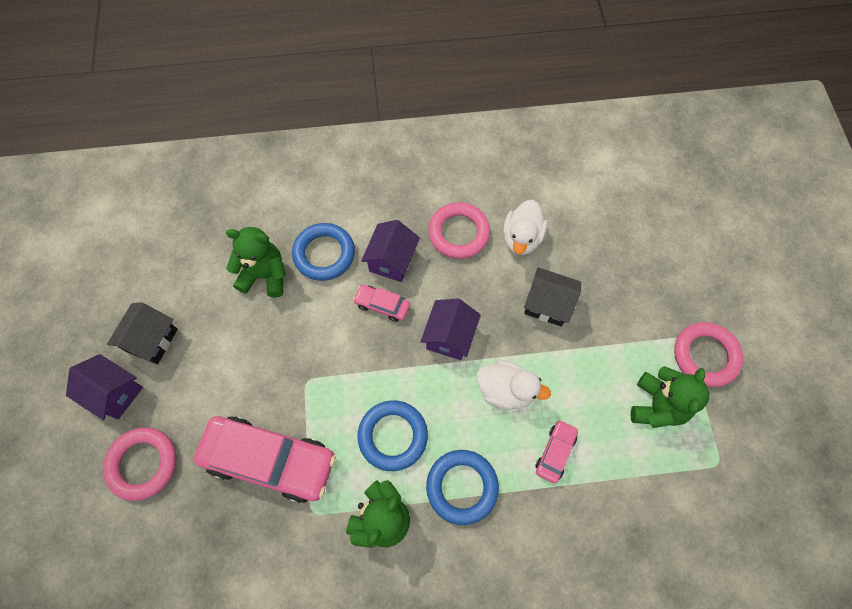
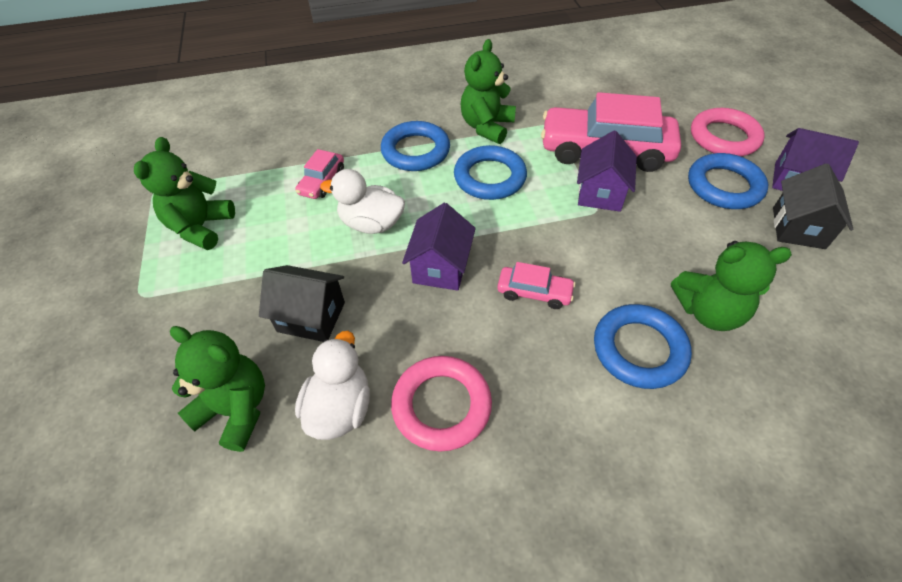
camera: 175 degrees right, 15 degrees down
purple house [361,220,420,282] -> purple house moved to [577,131,637,212]
pink ring [674,322,743,387] -> none
none -> green teddy bear [170,326,265,452]
none -> blue ring [688,153,768,209]

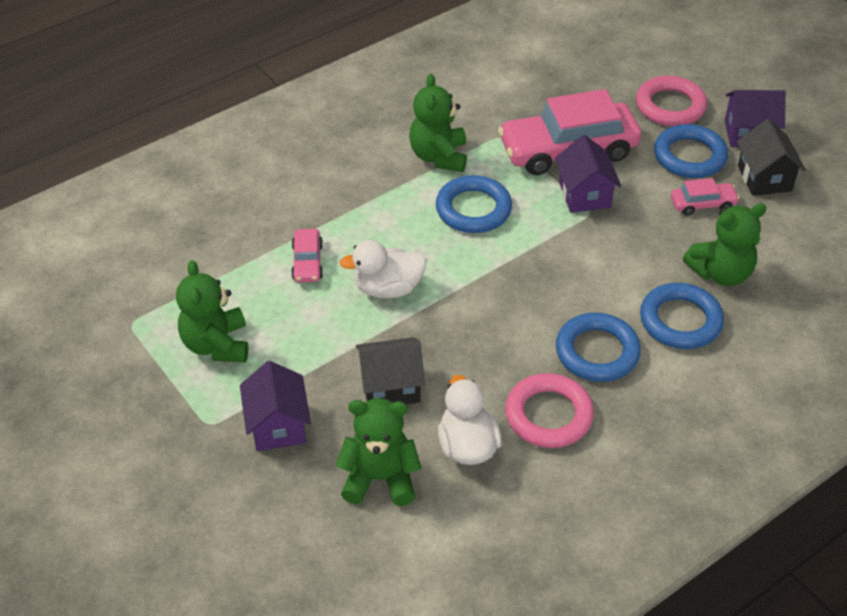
camera: 25 degrees left, 5 degrees down
blue ring [381,121,450,171] -> blue ring moved to [556,313,641,382]
purple house [402,203,476,291] -> purple house moved to [240,361,311,451]
pink car [497,262,575,309] -> pink car moved to [671,178,740,216]

